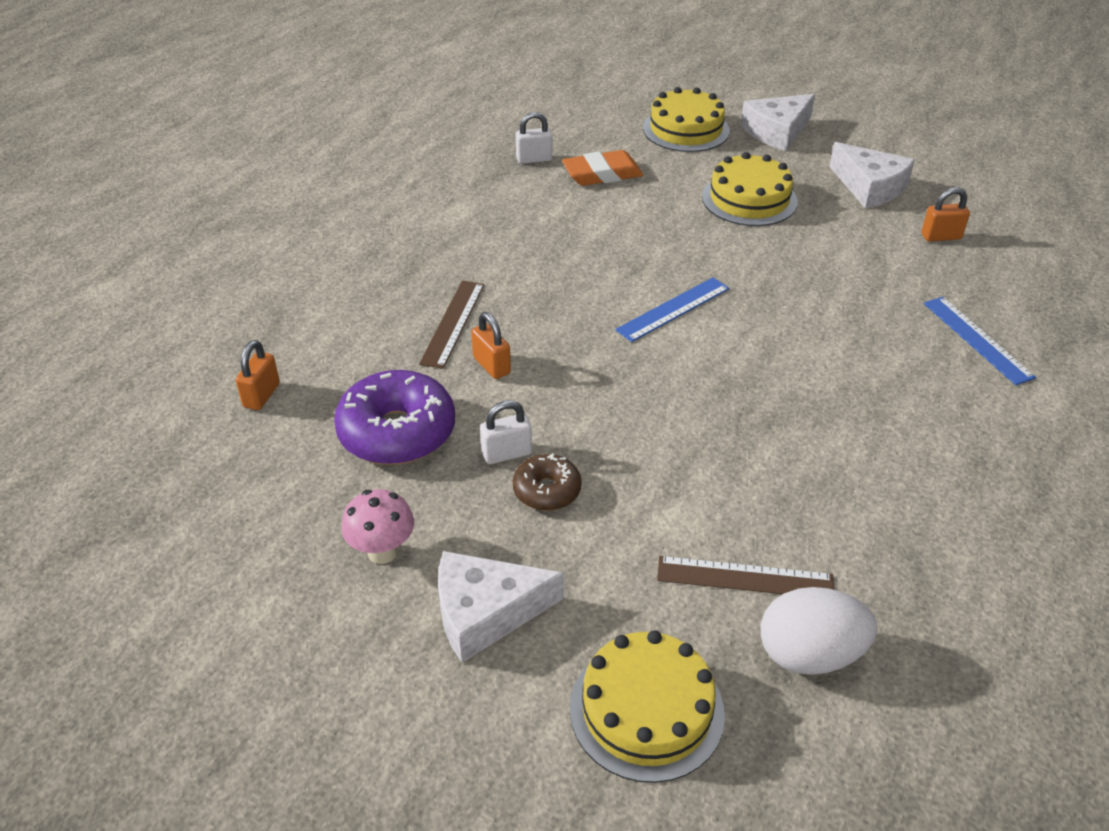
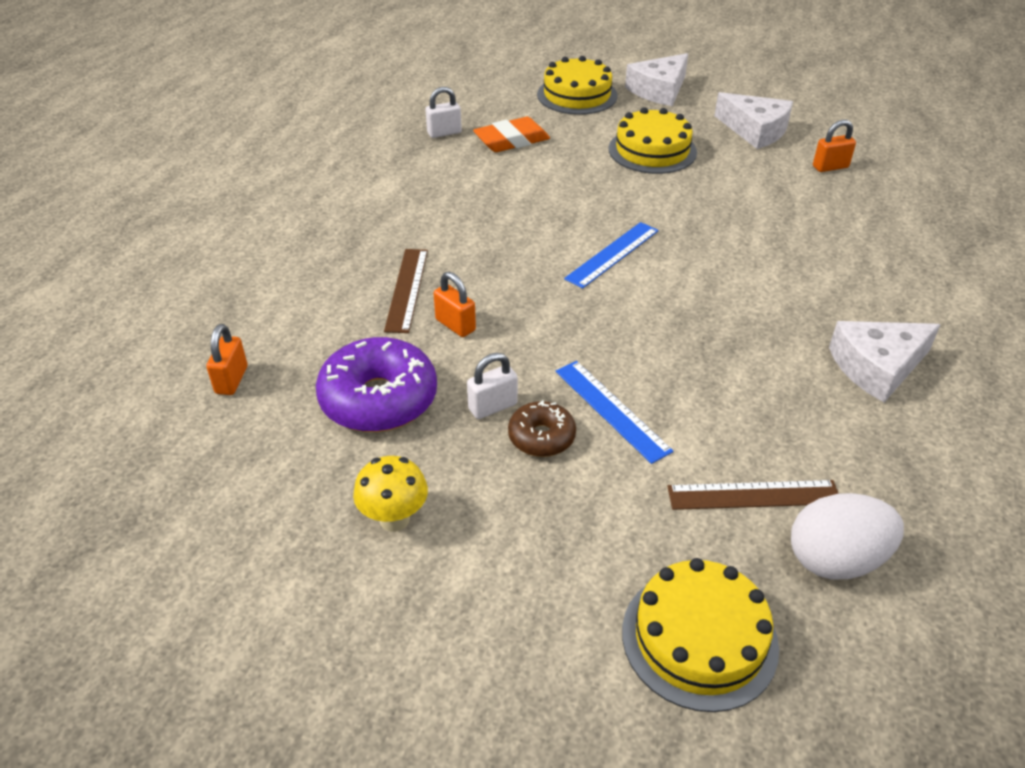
camera: 10 degrees left, 0 degrees up
pink mushroom [341,489,414,564] -> yellow mushroom [353,456,428,532]
white cheese [438,551,564,663] -> white cheese moved to [829,321,941,402]
blue ruler [924,297,1036,385] -> blue ruler moved to [555,361,673,464]

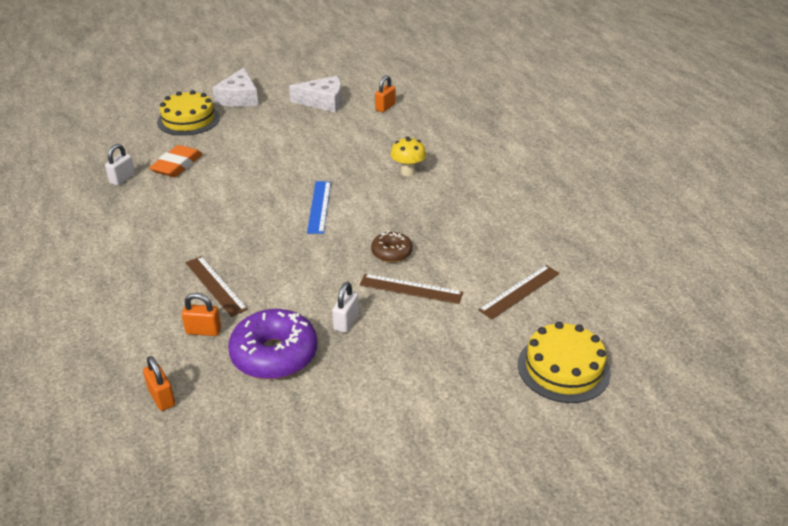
camera: 40 degrees left, 5 degrees down
yellow mushroom [353,456,428,532] -> yellow mushroom moved to [391,136,426,176]
orange padlock [434,272,476,337] -> orange padlock moved to [182,293,221,336]
brown donut [508,400,576,457] -> brown donut moved to [371,231,413,263]
blue ruler [555,361,673,464] -> brown ruler [359,274,463,304]
yellow cake [609,107,697,174] -> none
white egg [791,493,904,579] -> none
white cheese [829,321,941,402] -> none

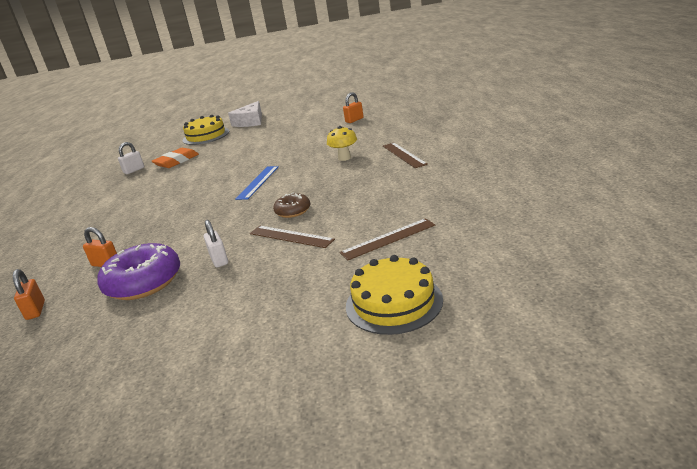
camera: 20 degrees right, 10 degrees down
brown ruler [186,256,248,317] -> brown ruler moved to [383,143,428,168]
white cheese [289,76,342,112] -> none
white padlock [332,282,359,333] -> white padlock turned 60 degrees counterclockwise [204,220,228,267]

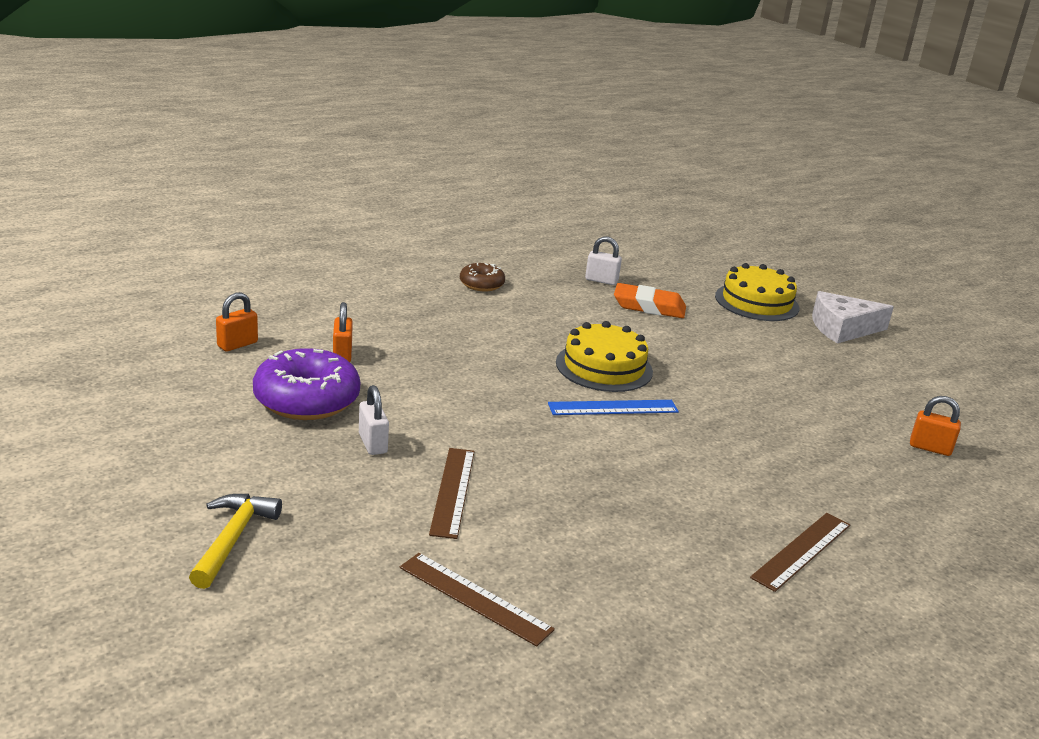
camera: 55 degrees right, 0 degrees up
white padlock [204,220,228,267] -> white padlock turned 60 degrees counterclockwise [359,385,389,455]
brown donut [273,193,310,218] -> brown donut moved to [460,263,505,292]
yellow mushroom [327,126,357,161] -> none
yellow cake [346,255,443,335] -> yellow cake moved to [556,321,653,392]
none -> yellow hammer [189,494,282,589]

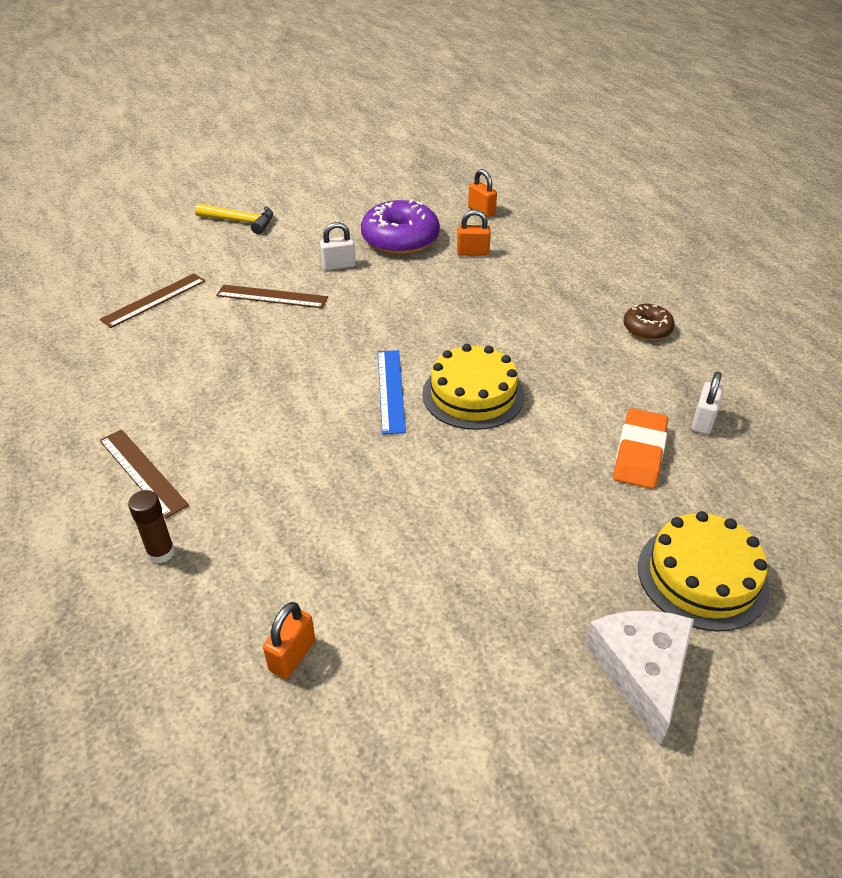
camera: 100 degrees right, 15 degrees up
none -> brown glue stick [128,490,175,563]

